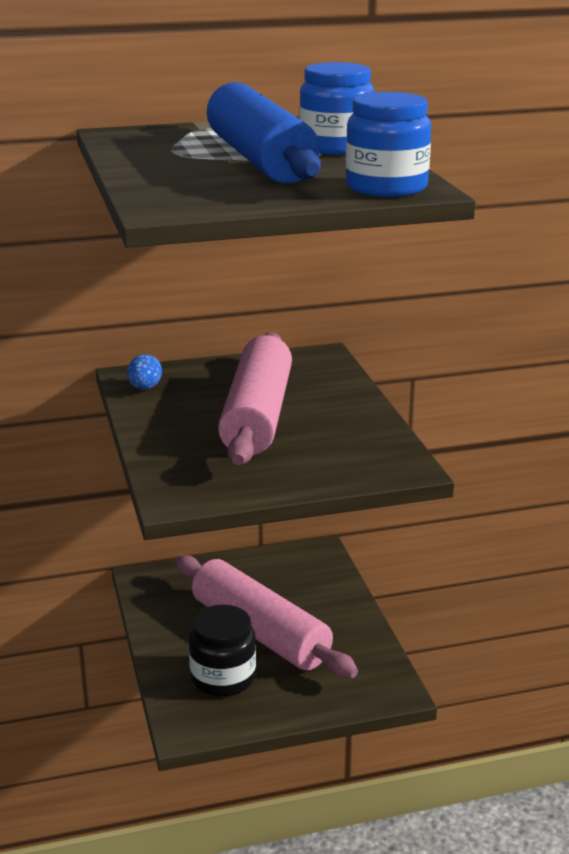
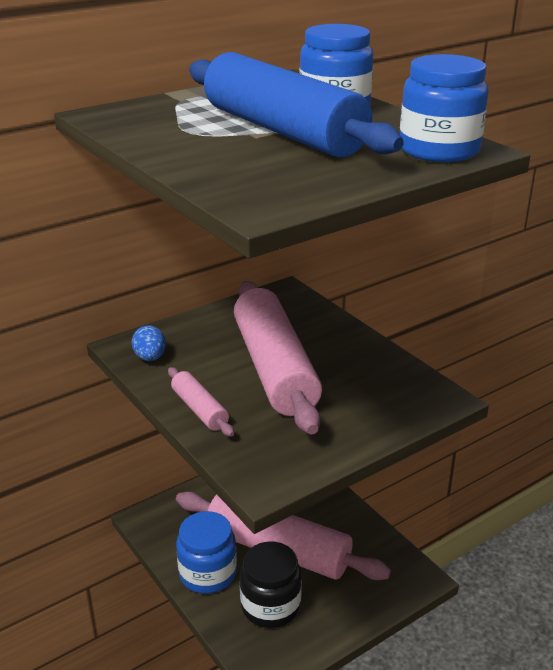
camera: 20 degrees left, 5 degrees up
none -> pink rolling pin [168,367,234,437]
none -> blue jar [176,511,237,594]

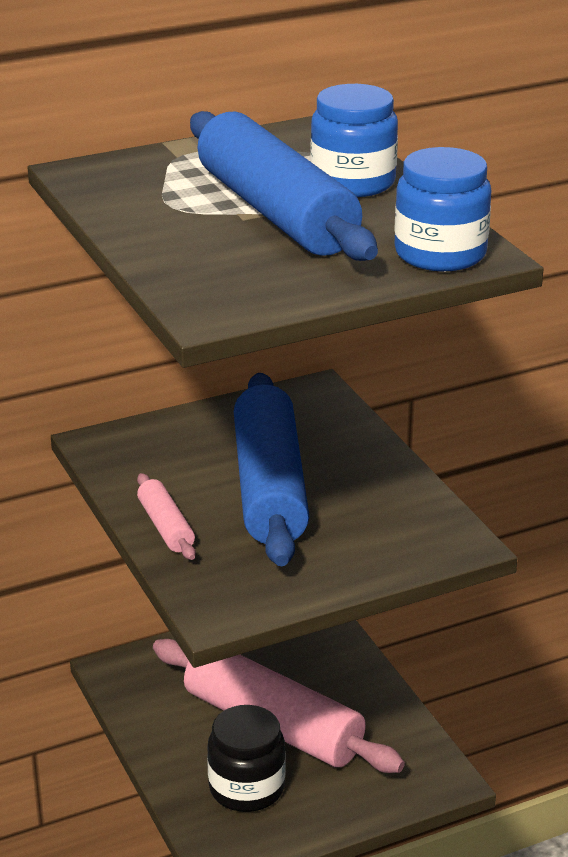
camera: 10 degrees right, 0 degrees up
blue egg [132,325,166,361] -> none
blue jar [176,511,237,594] -> none
pink rolling pin [234,281,322,434] -> blue rolling pin [234,373,309,566]

